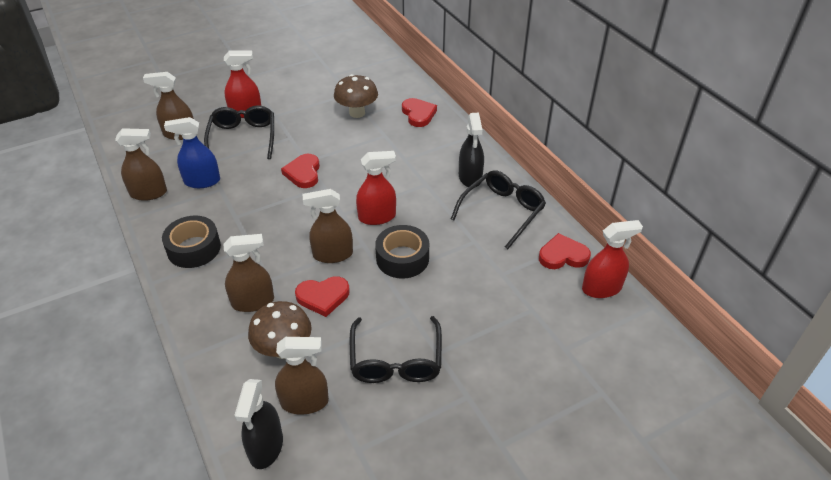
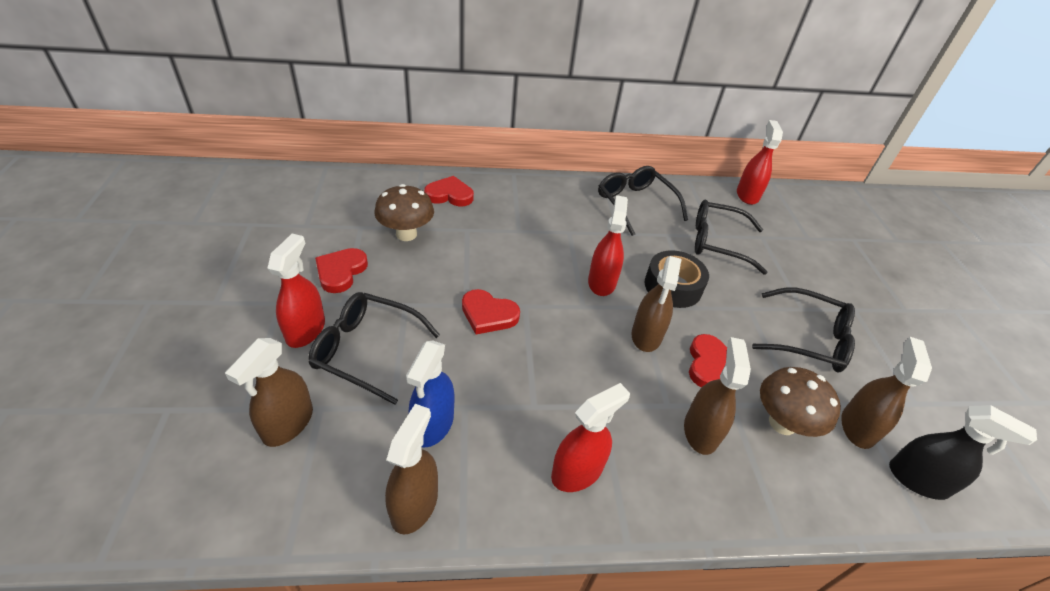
camera: 70 degrees left, 0 degrees up
black tape [162,215,221,268] -> red spray bottle [551,383,630,492]
black spray bottle [459,113,484,187] -> none
red heart [539,233,591,269] -> red heart moved to [315,248,368,293]
none -> black glasses [695,200,768,275]

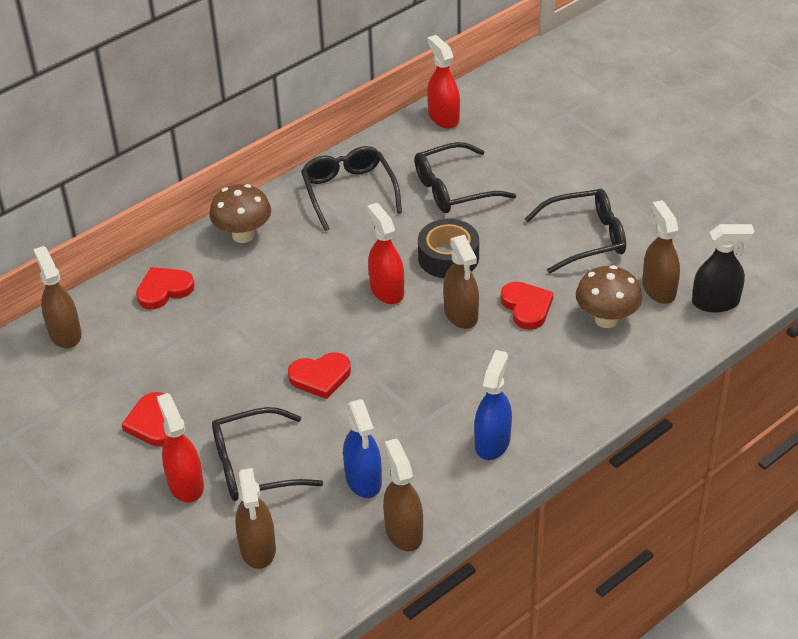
camera: 30 degrees left, 0 degrees up
brown mushroom [374,184,434,241] -> brown mushroom moved to [209,184,271,243]
red spray bottle [551,383,630,492] -> blue spray bottle [474,350,512,460]
black glasses [598,166,688,236] -> black glasses turned 45 degrees clockwise [301,146,402,231]
brown spray bottle [684,337,751,455] -> brown spray bottle moved to [33,246,82,348]

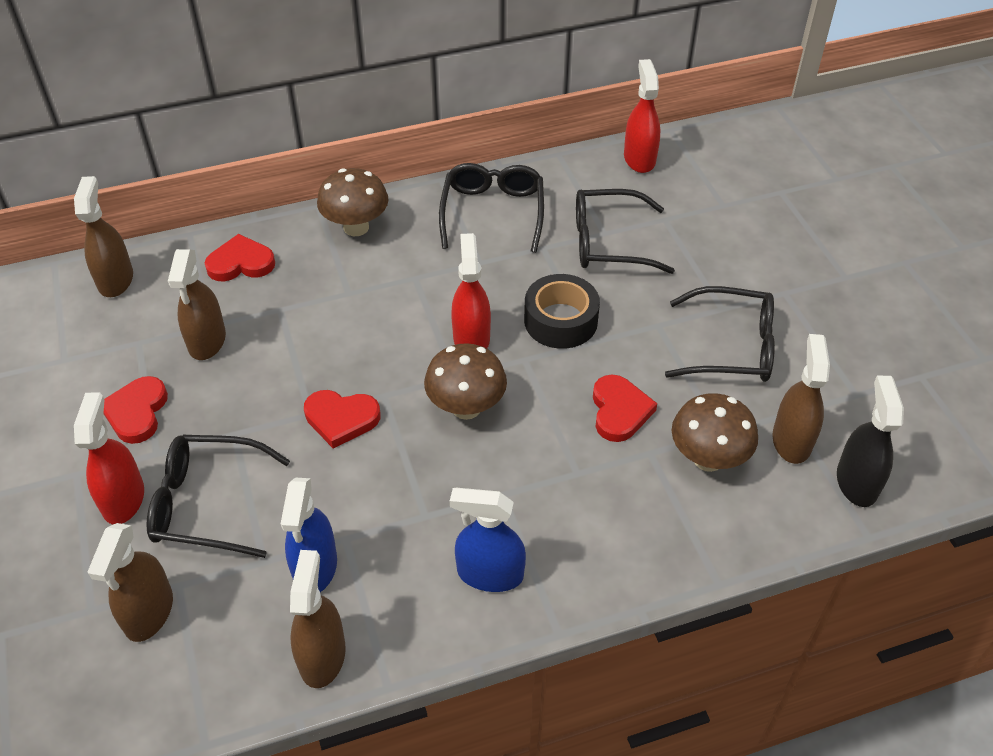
camera: 20 degrees right, 5 degrees up
brown spray bottle [443,234,479,329] -> brown spray bottle moved to [168,249,226,360]
blue spray bottle [474,350,512,460] -> blue spray bottle turned 120 degrees counterclockwise [450,488,526,592]
black spray bottle [692,224,755,313] -> black spray bottle turned 105 degrees counterclockwise [837,376,904,507]
none -> brown mushroom [424,343,507,420]

